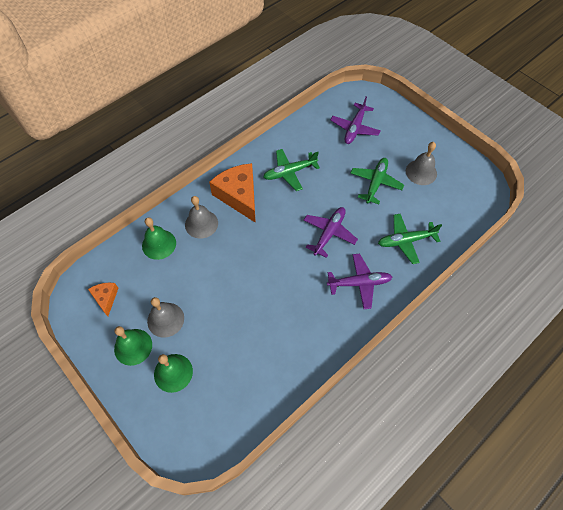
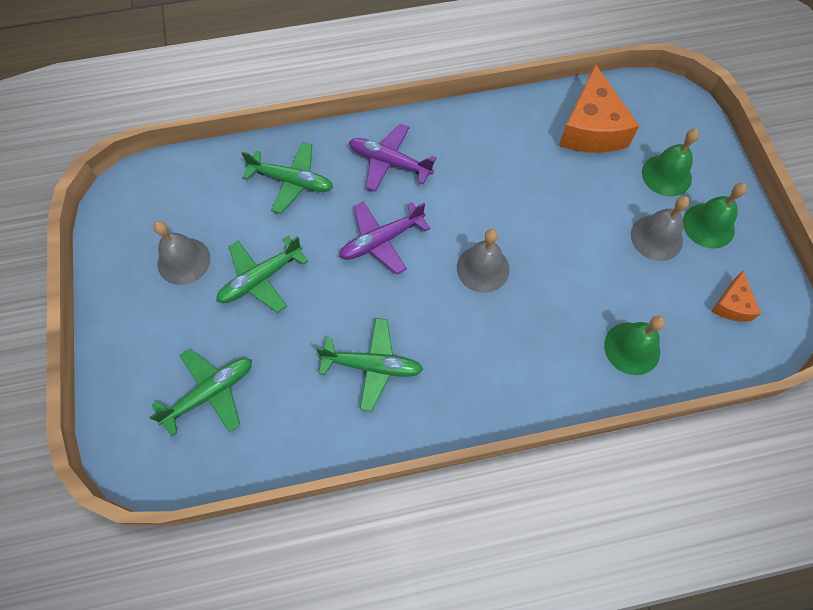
camera: 150 degrees left, 5 degrees up
grey bell [185,196,218,239] -> grey bell moved to [457,229,510,293]
orange cheese [209,163,256,223] -> orange cheese moved to [559,64,639,153]
purple plane [330,96,381,144] -> green plane [149,349,252,437]

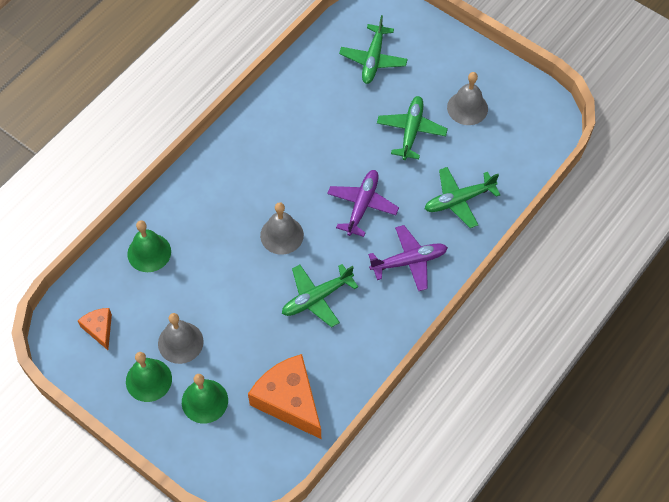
camera: 140 degrees right, 5 degrees down
green plane [316,318,423,411] -> green plane moved to [282,264,358,327]

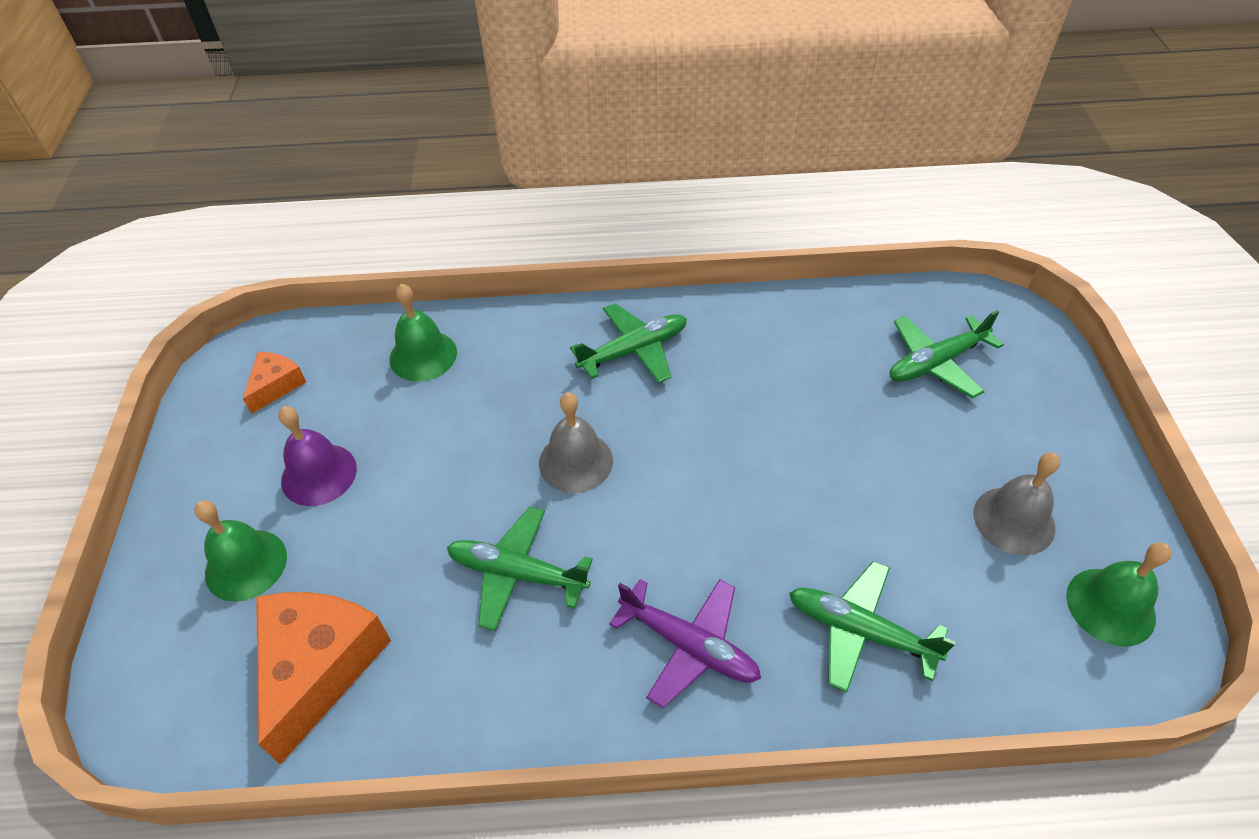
camera: 50 degrees right, 10 degrees down
green bell [126,352,172,402] -> green bell moved to [1066,542,1172,647]
grey bell [158,313,204,364] -> purple bell [278,406,357,506]
purple plane [327,170,399,237] -> none
green plane [377,96,448,160] -> green plane moved to [570,303,687,383]

